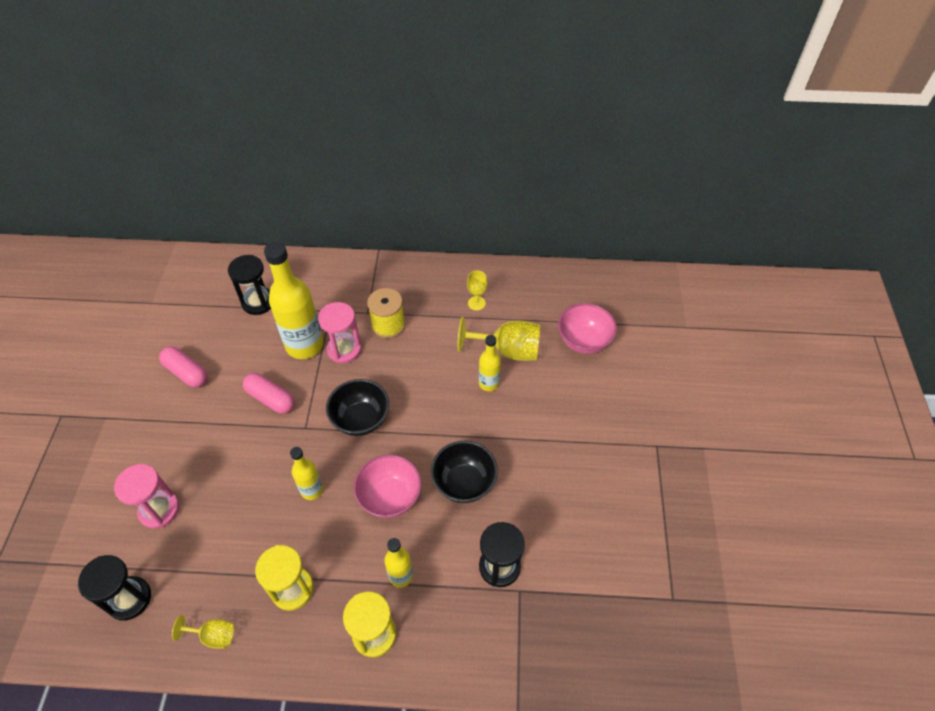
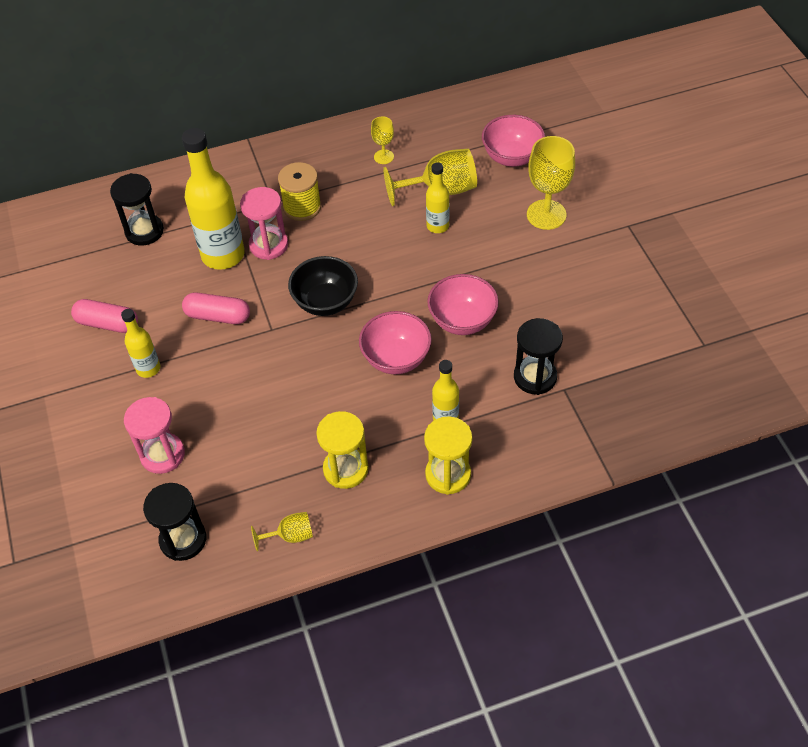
camera: 20 degrees left, 0 degrees up
yellow bottle [290,447,323,500] -> yellow bottle moved to [121,309,160,378]
black bowl [431,441,498,503] -> pink bowl [427,274,499,335]
none -> yellow goblet [527,136,575,230]

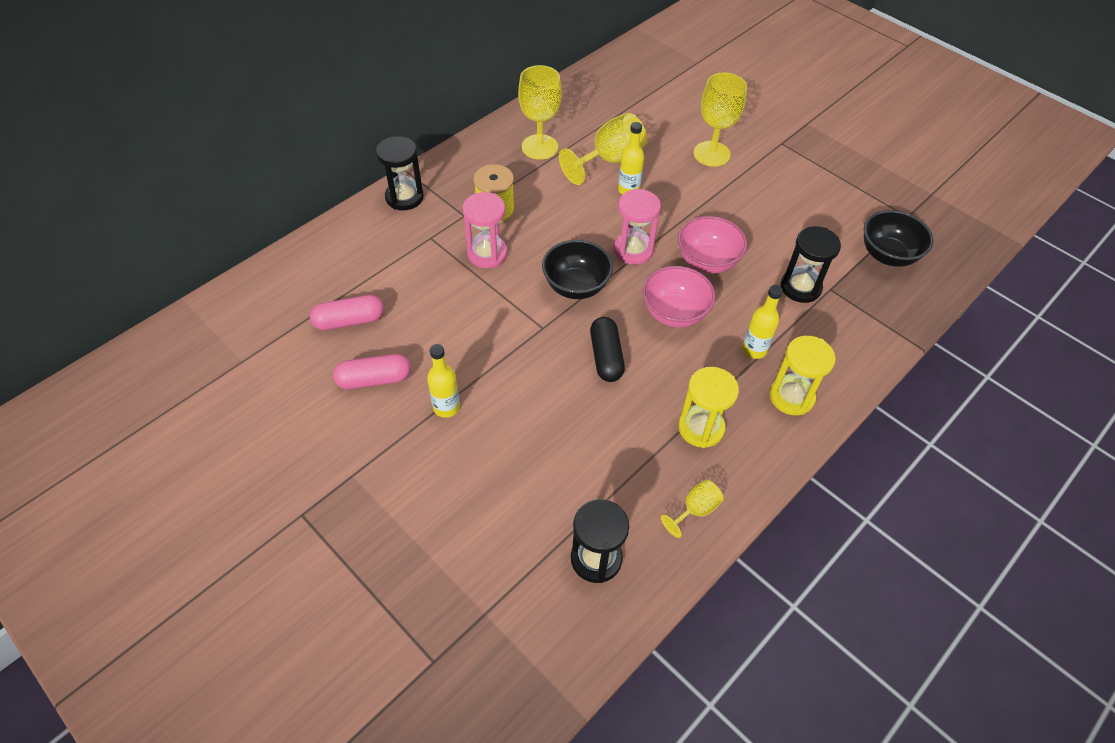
camera: 30 degrees left, 0 degrees up
black hourglass [110,173,164,245] -> black hourglass moved to [376,136,424,210]
pink hourglass [124,397,185,474] -> pink hourglass moved to [614,189,661,265]
yellow bottle [182,128,245,270] -> none
pink capsule [182,292,250,324] -> pink capsule moved to [310,295,384,330]
yellow goblet [371,116,394,164] -> yellow goblet [518,65,562,160], size x1.88
pink bowl [482,115,545,167] -> none
none -> black capsule [590,317,625,382]
none -> black bowl [864,210,934,267]

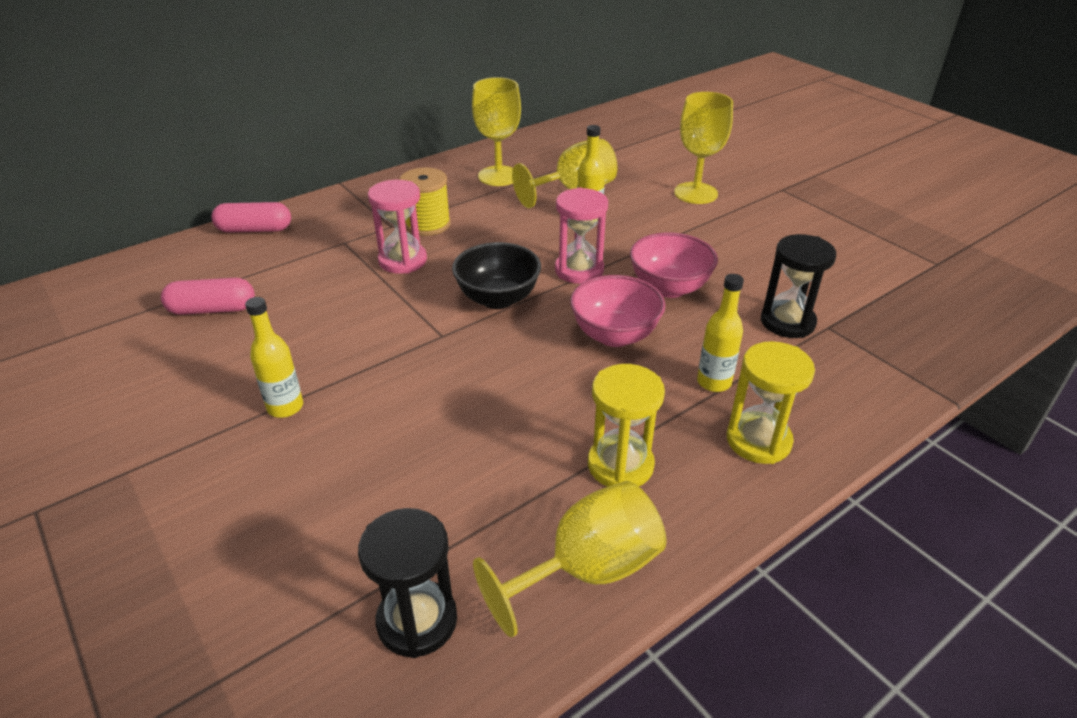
camera: 10 degrees right, 15 degrees down
pink capsule [333,354,411,389] -> pink capsule moved to [211,202,291,233]
black hourglass [376,136,424,210] -> none
black capsule [590,317,625,382] -> none
yellow goblet [661,479,724,538] -> yellow goblet [473,481,667,638], size x1.88
black bowl [864,210,934,267] -> none

